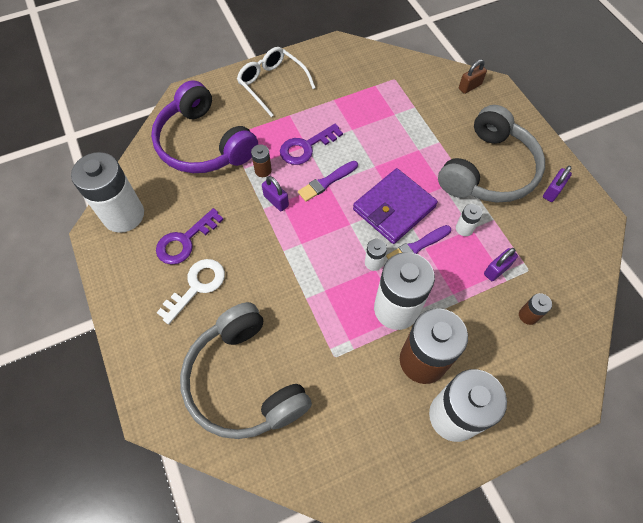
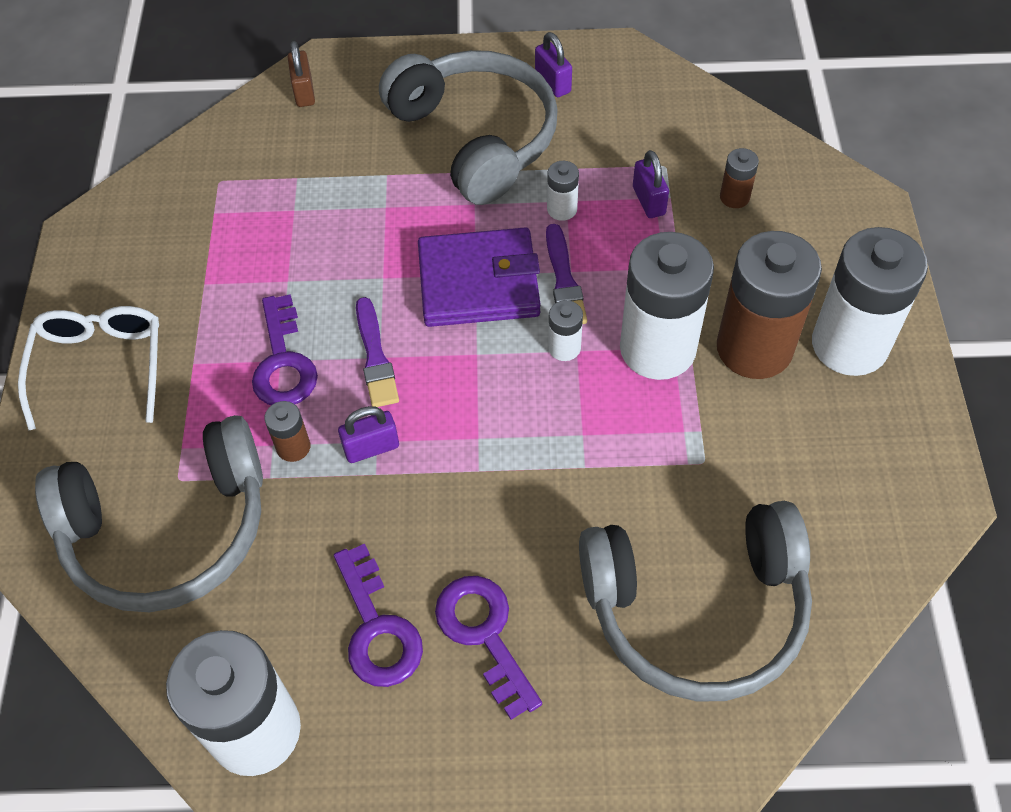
camera: 65 degrees left, 5 degrees down
purple headphones [151,80,258,173] -> grey headphones [35,415,263,612]
white key [156,259,225,324] -> purple key [435,576,542,720]
white glasses [237,47,316,117] -> white glasses turned 105 degrees clockwise [18,306,159,431]
purple wallet [353,168,438,244] -> purple wallet turned 75 degrees counterclockwise [418,227,541,327]

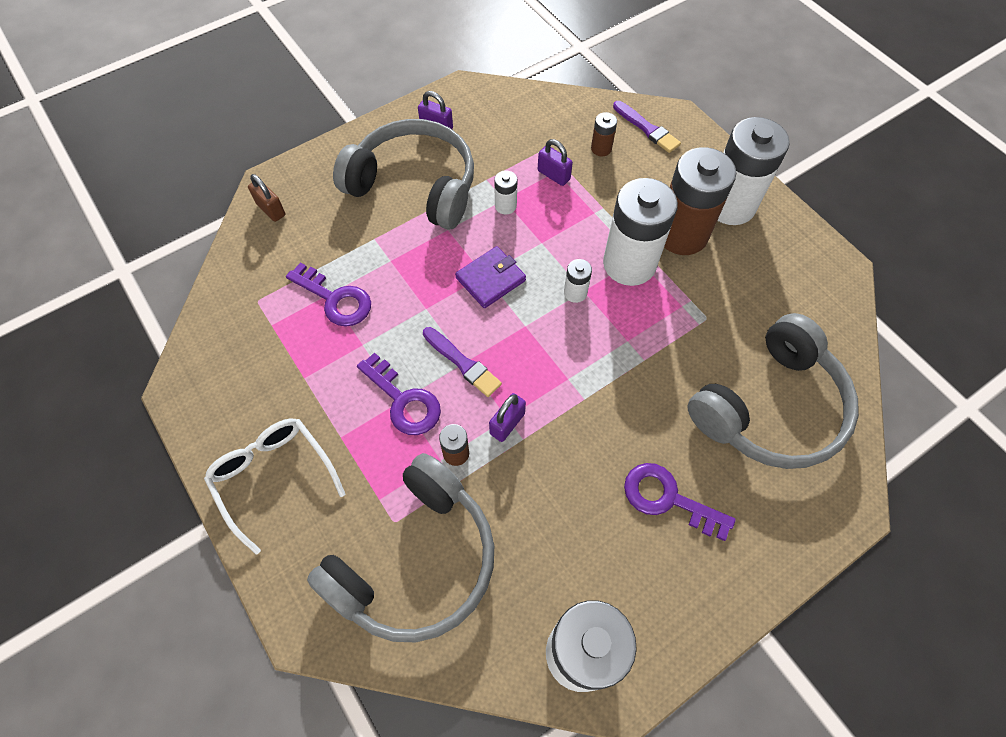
camera: 35 degrees left, 5 degrees up
purple key [334,544,423,687] -> purple key moved to [286,263,371,327]
purple wallet [418,227,541,327] -> purple wallet [455,246,526,308], size x0.64
purple brush [546,224,587,324] -> purple brush moved to [613,101,681,153]

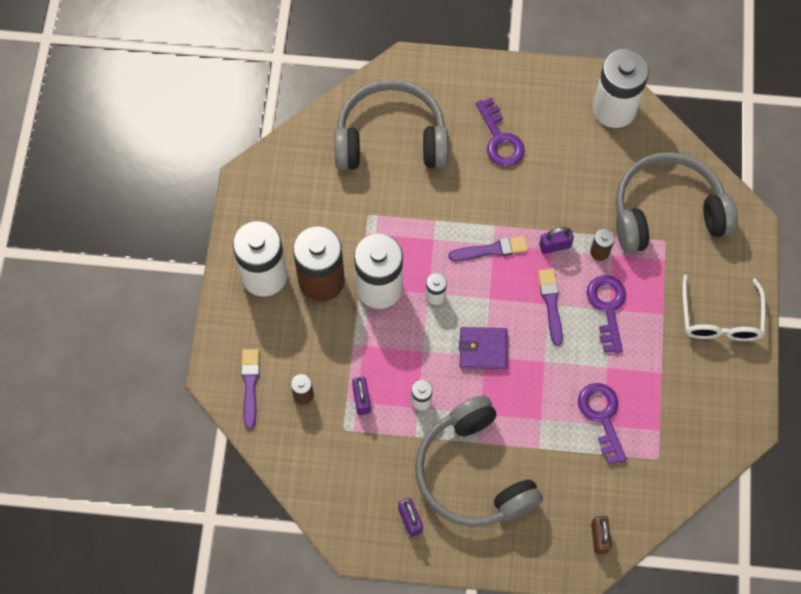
camera: 140 degrees left, 5 degrees up
none -> purple brush [448,236,528,261]

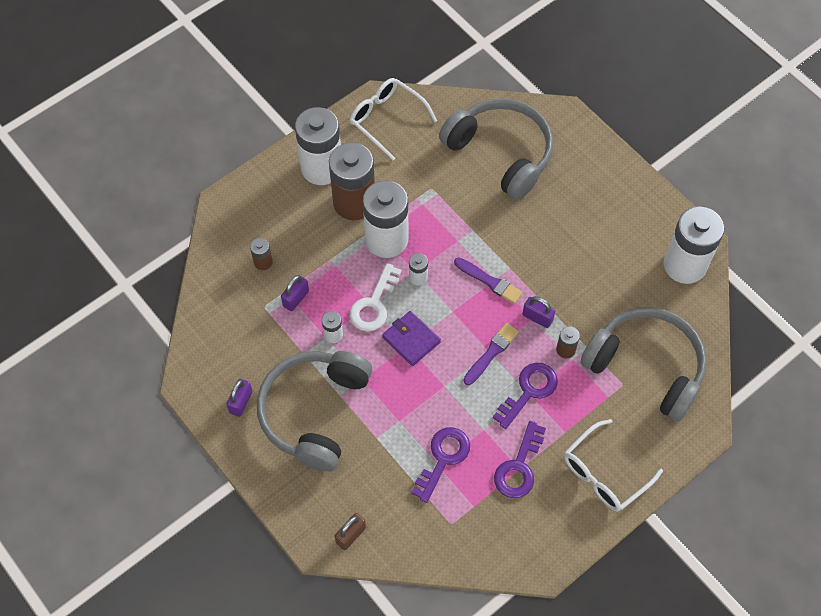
camera: 45 degrees right, 5 degrees down
purple brush [241,349,260,429] -> none
purple key [476,98,525,167] -> purple key moved to [494,421,546,498]
none -> white glasses [350,78,437,161]
none -> white key [350,263,402,331]

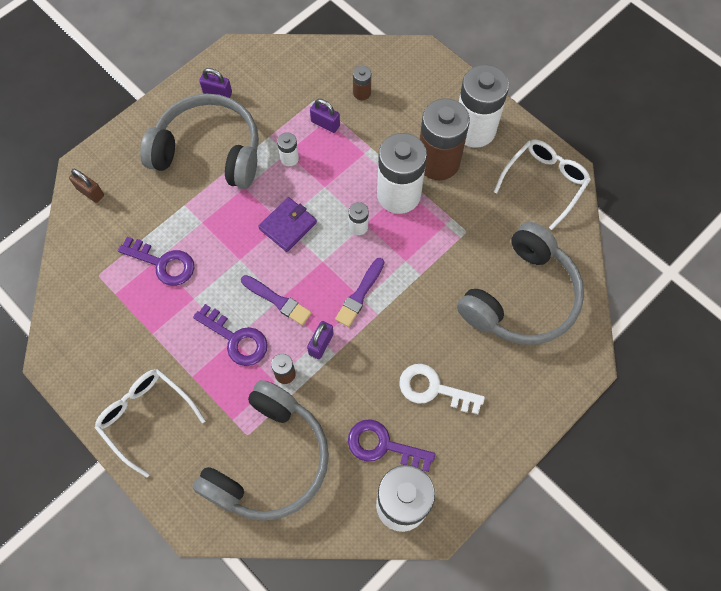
camera: 85 degrees right, 5 degrees up
white key [350,263,402,331] -> white key moved to [399,364,485,414]
purple key [494,421,546,498] -> purple key moved to [348,419,435,472]

